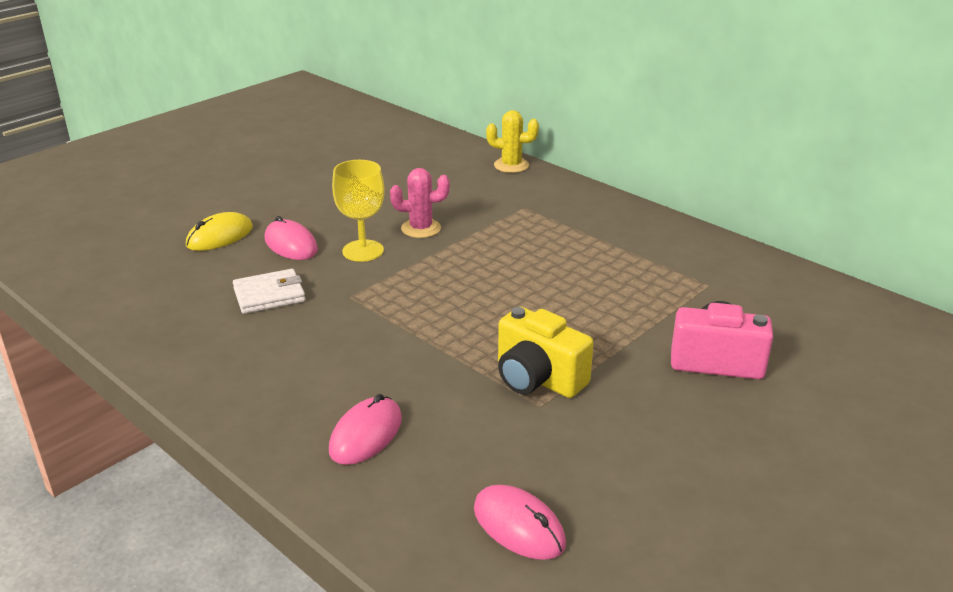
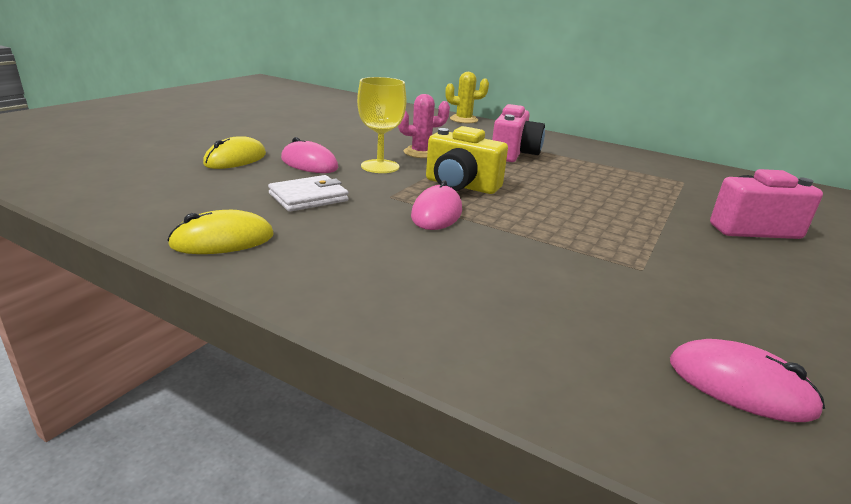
camera: 15 degrees left, 5 degrees down
pink mouse [329,394,402,465] -> pink mouse moved to [411,180,462,230]
yellow camera [498,307,594,398] -> yellow camera moved to [426,126,508,194]
none -> yellow mouse [167,210,274,254]
none -> pink camera [492,104,545,162]

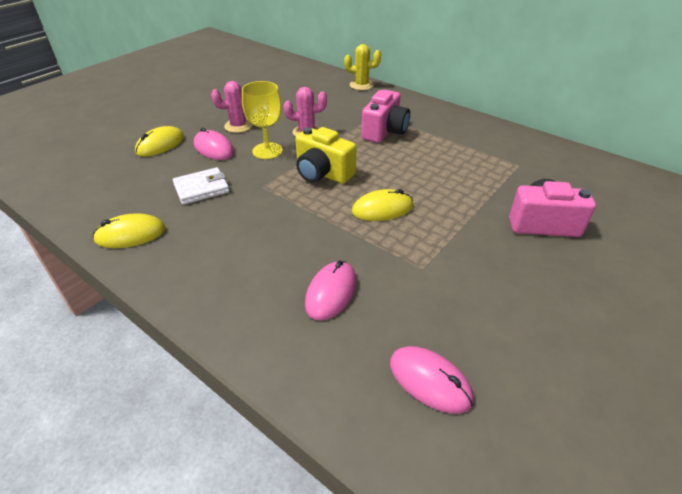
camera: 10 degrees right, 15 degrees up
pink mouse [411,180,462,230] -> pink mouse moved to [305,261,356,321]
none -> pink cactus [211,81,253,133]
none -> yellow mouse [352,189,413,221]

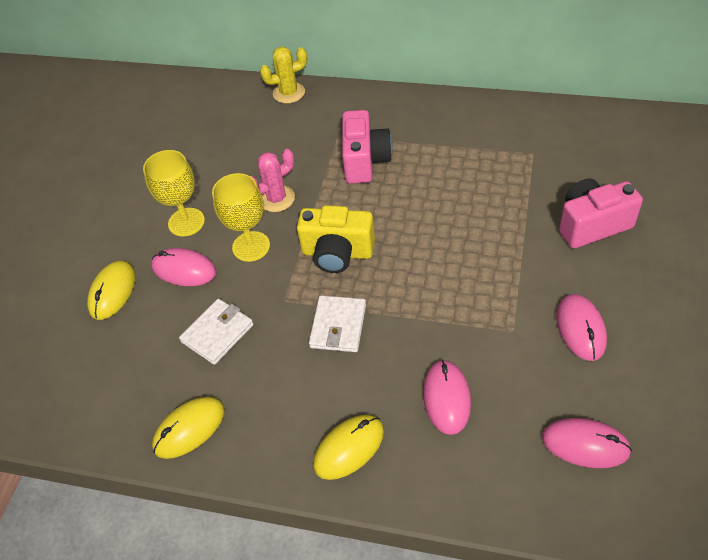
camera: 20 degrees left, 10 degrees up
pink cactus [211,81,253,133] -> yellow goblet [143,150,205,236]
yellow mouse [352,189,413,221] -> yellow mouse moved to [313,415,384,480]
none -> white wallet [309,295,366,352]
none -> pink mouse [556,294,607,361]

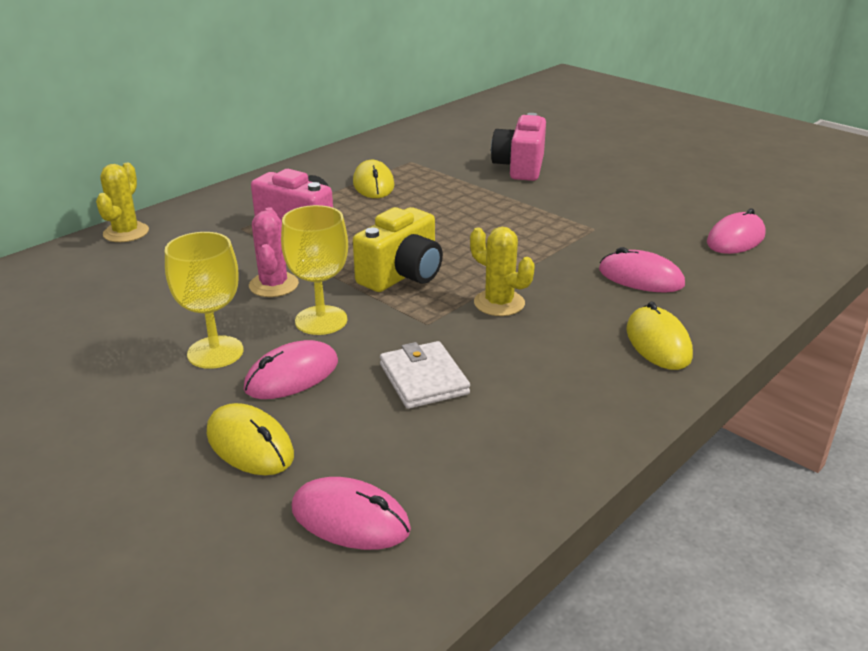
camera: 65 degrees left, 20 degrees down
yellow mouse [152,397,224,459] -> yellow mouse moved to [353,160,394,198]
white wallet [309,295,366,352] -> yellow cactus [470,227,535,316]
pink mouse [556,294,607,361] -> pink mouse moved to [291,477,411,550]

